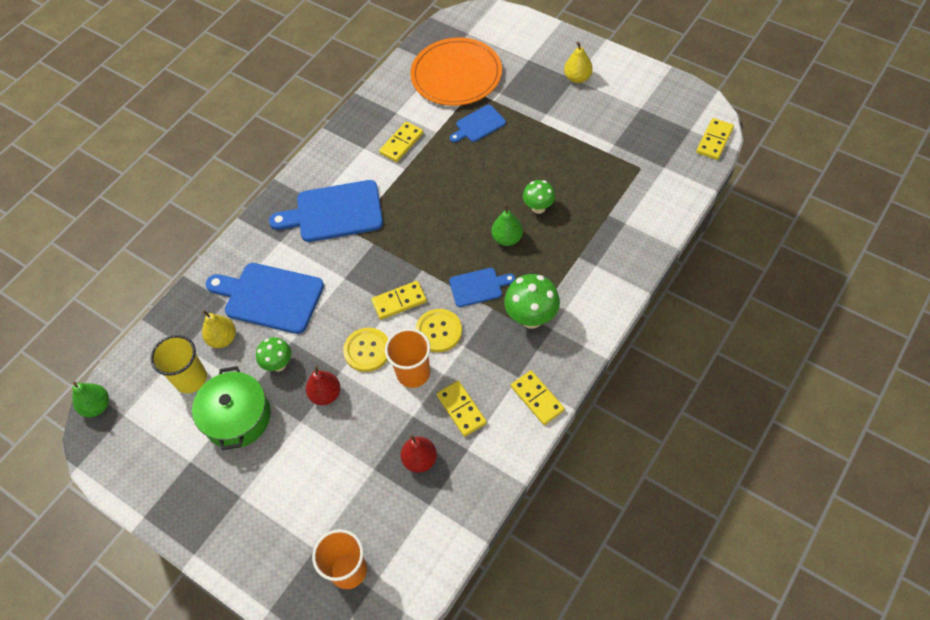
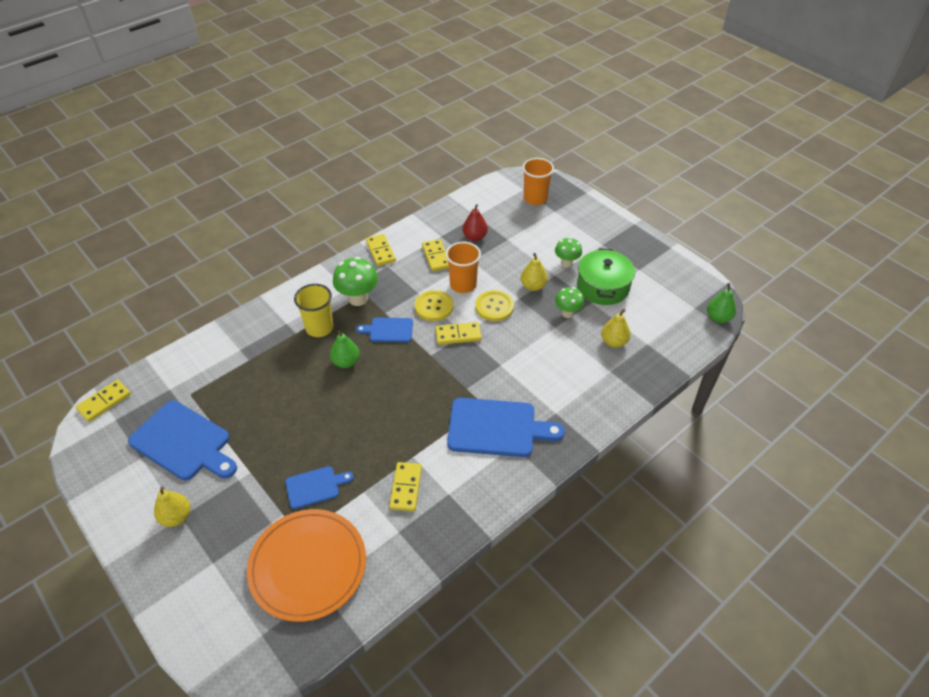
camera: 170 degrees left, 10 degrees down
yellow cup [150,335,207,394] -> yellow cup moved to [294,284,334,337]
blue cutting board [206,263,324,334] -> blue cutting board moved to [128,400,237,480]
red pear [306,366,341,405] -> yellow pear [521,253,548,291]
yellow domino [379,122,423,162] -> yellow domino turned 45 degrees counterclockwise [389,462,422,511]
green mushroom [523,180,555,214] -> green mushroom moved to [555,237,582,268]

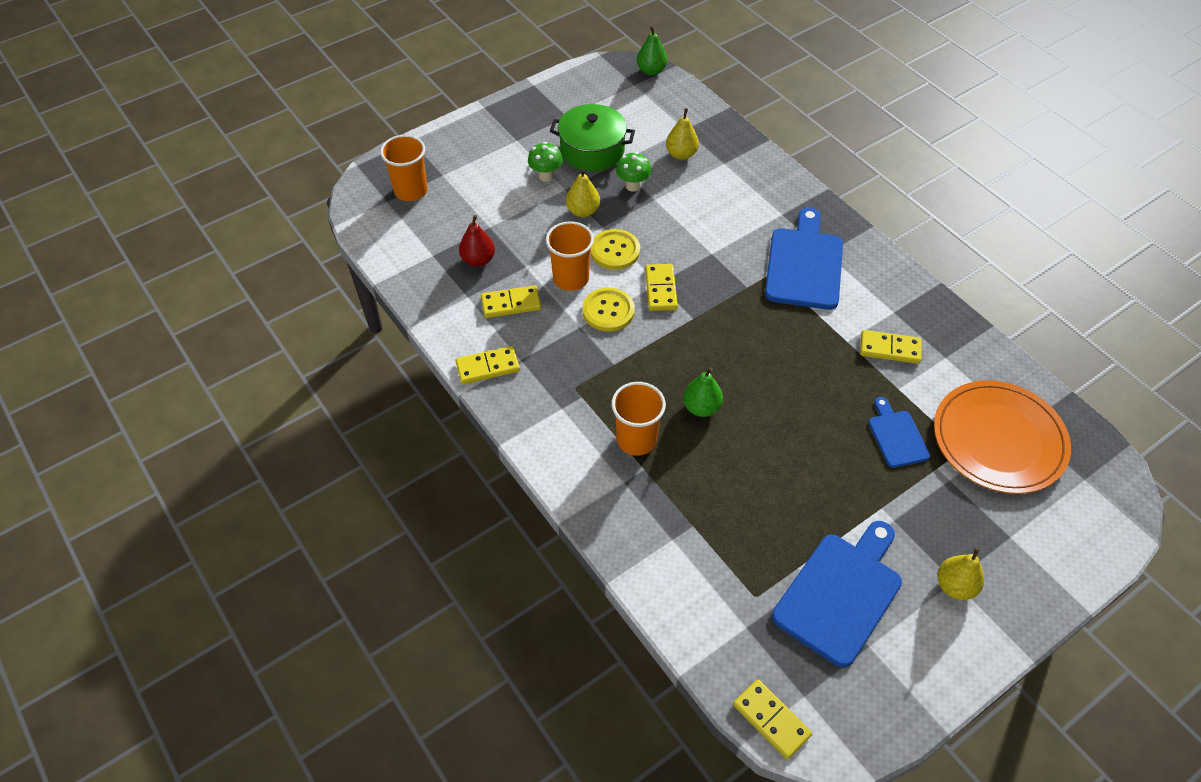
camera: 85 degrees left, 5 degrees up
yellow cup [294,284,334,337] -> orange cup [611,382,666,456]
green mushroom [333,257,378,306] -> none
blue cutting board [356,317,413,342] -> none

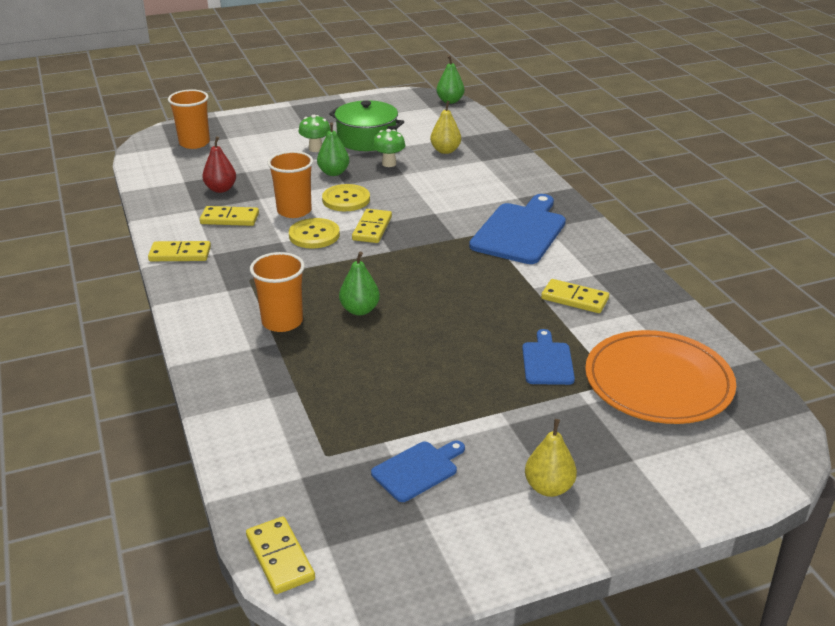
camera: 15 degrees right, 20 degrees down
yellow pear [566,168,600,217] -> green pear [317,122,349,176]
blue cutting board [772,521,902,668] -> blue cutting board [371,441,465,502], size x0.55

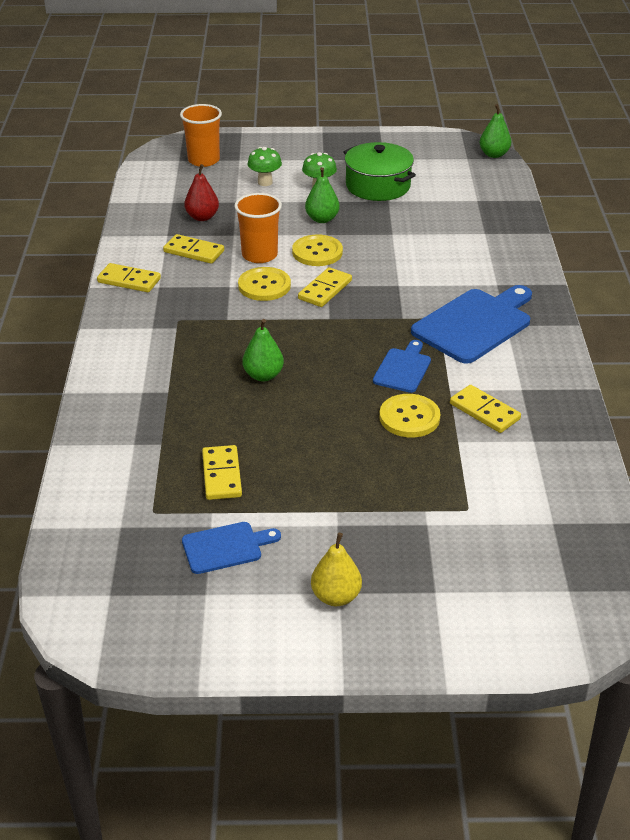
camera: 20 degrees right, 5 degrees up
yellow domino [246,517,315,594] -> yellow domino moved to [202,445,242,500]
orange cup [250,252,305,332] -> none
green mushroom [372,129,405,167] -> green mushroom moved to [247,147,282,186]
yellow pear [430,101,461,154] -> none
blue cutting board [522,329,575,385] -> blue cutting board moved to [373,340,431,393]
orange plate [585,330,736,424] -> none
none -> yellow button [379,394,441,437]

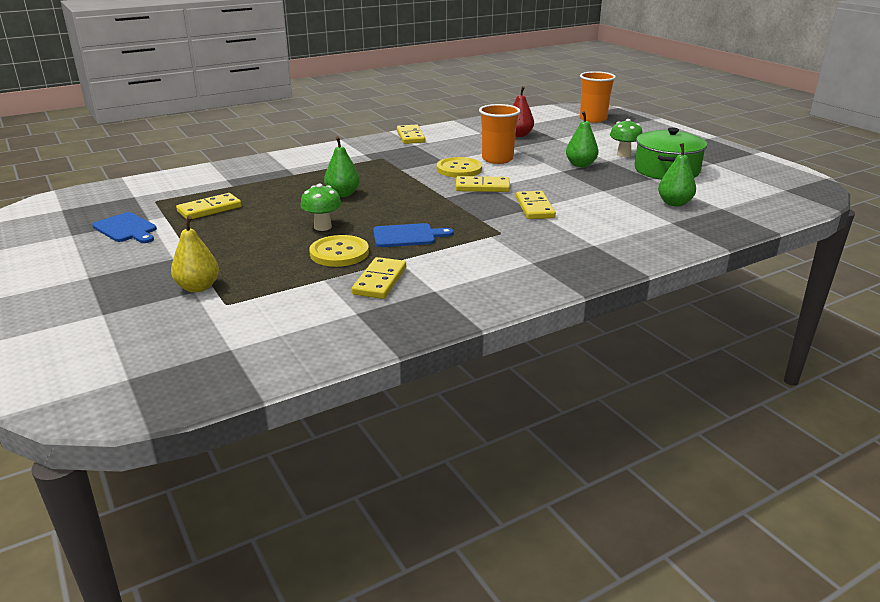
camera: 60 degrees right, 10 degrees down
yellow domino [163,234,224,264] -> yellow domino moved to [516,191,556,219]
green mushroom [247,147,282,186] -> green mushroom moved to [300,184,342,231]
yellow button [292,235,343,266] -> none
yellow pear [311,533,362,606] -> yellow pear moved to [171,216,219,292]
blue cutting board [411,285,532,364] -> none
green pear [479,104,511,158] -> green pear moved to [658,143,696,207]

